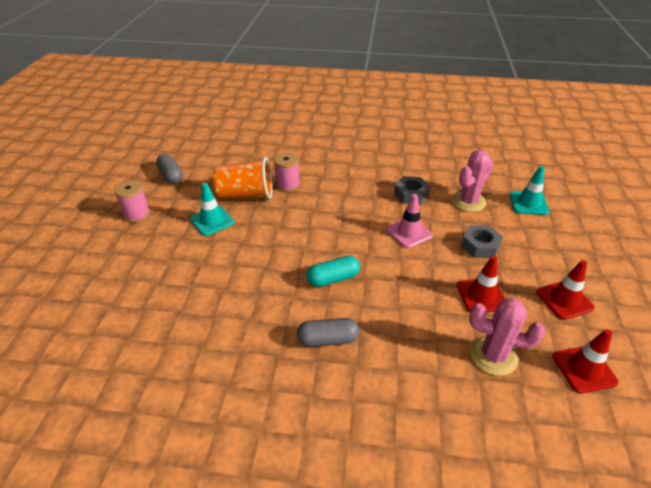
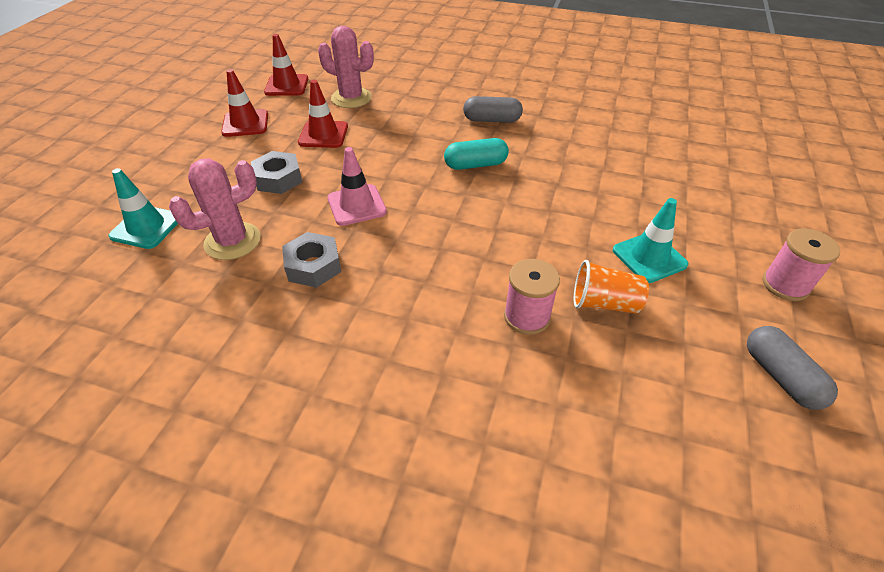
camera: 170 degrees left, 5 degrees up
orange cup [213,157,272,199] -> orange cup [574,260,649,314], size x0.65

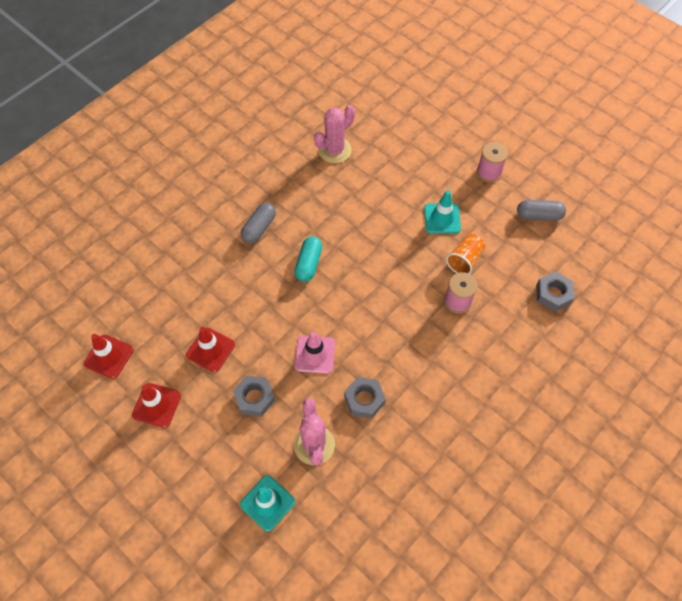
camera: 65 degrees left, 15 degrees up
pink cactus [318,26,374,108] -> pink cactus moved to [314,105,355,163]
none -> grey nut [536,272,575,311]

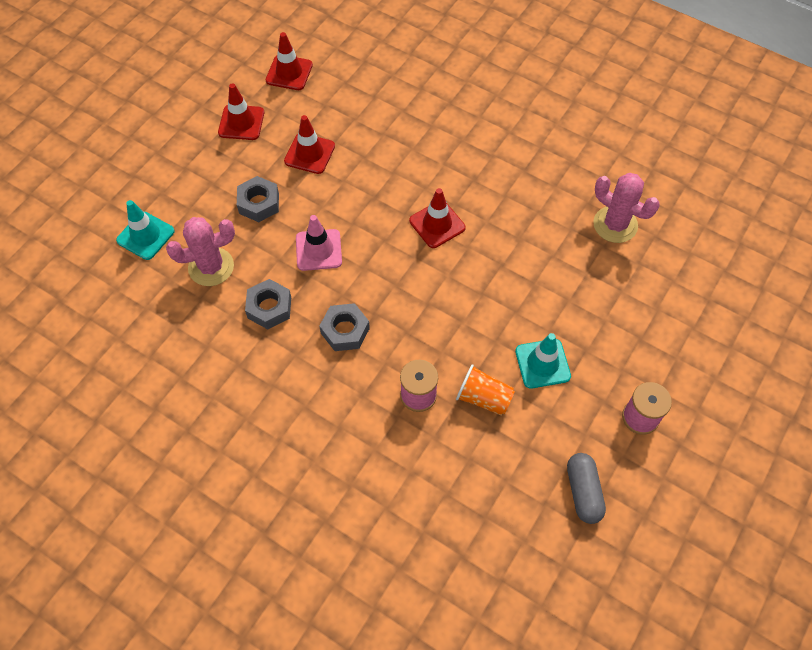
camera: 80 degrees right, 0 degrees up
grey capsule [241,203,276,244] -> none
turquoise capsule [295,236,322,282] -> red traffic cone [409,188,466,248]
grey nut [536,272,575,311] -> grey nut moved to [319,303,370,351]

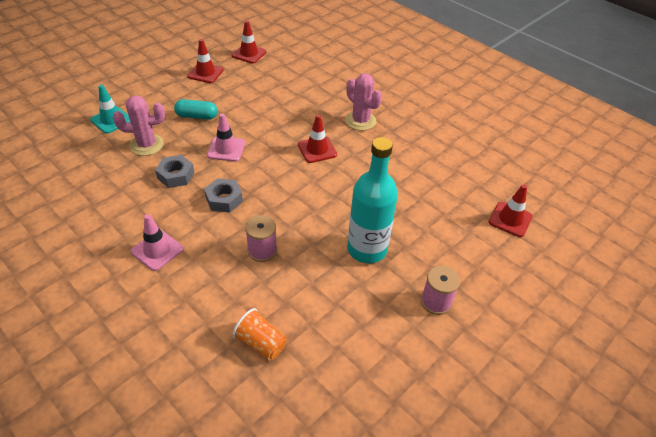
camera: 10 degrees right, 15 degrees down
grey nut [237,176,279,222] -> turquoise capsule [174,99,218,120]
red traffic cone [284,115,335,174] -> red traffic cone moved to [489,184,533,237]
orange cup [456,364,515,415] -> orange cup moved to [232,308,287,360]
turquoise traffic cone [515,333,571,389] -> turquoise bottle [347,137,398,263]
grey capsule [567,453,606,524] -> none
pink cactus [593,173,660,243] -> pink cactus moved to [345,73,382,131]
none -> pink traffic cone [131,214,183,271]

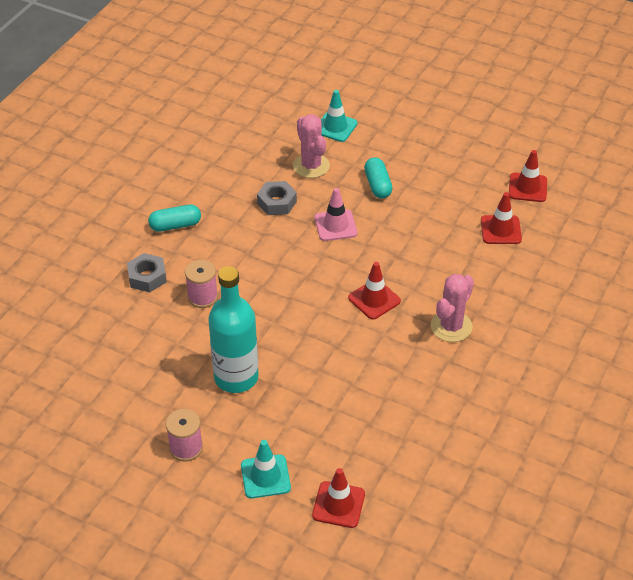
camera: 75 degrees right, 0 degrees up
pink traffic cone [131,214,183,271] -> turquoise capsule [148,205,201,232]
red traffic cone [187,39,224,83] -> red traffic cone moved to [481,192,522,244]
grey nut [204,178,243,213] -> grey nut moved to [127,253,167,292]
orange cup [232,308,287,360] -> none
none -> turquoise traffic cone [241,440,291,498]

